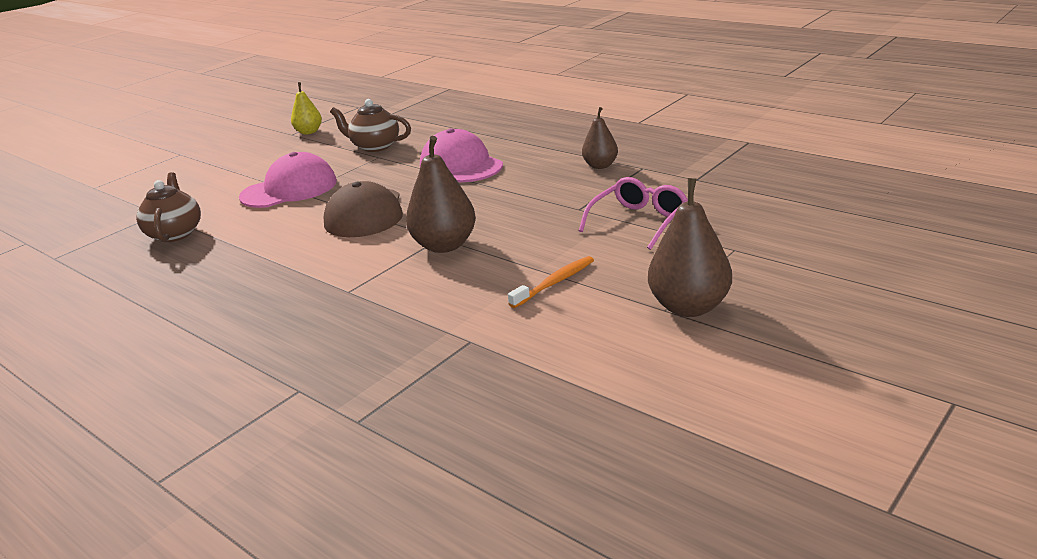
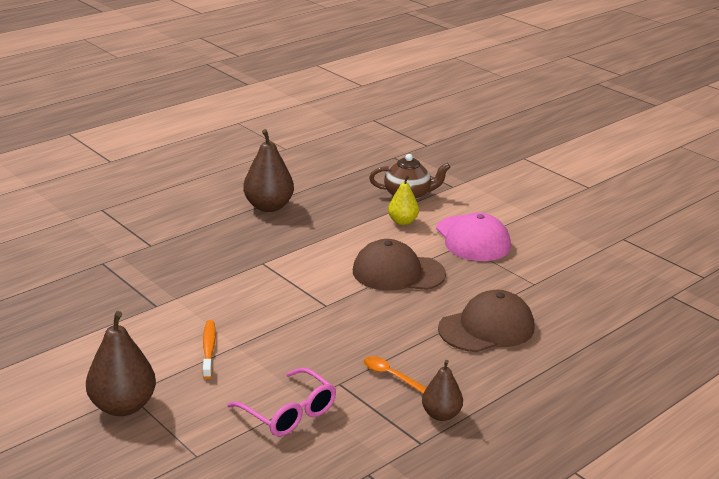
camera: 95 degrees right, 0 degrees up
yellow pear [291,82,322,135] -> yellow pear moved to [388,175,419,225]
brown teapot [330,99,411,152] -> none
brown pear [406,136,476,253] -> brown pear moved to [243,129,294,212]
pink cap [420,128,503,182] -> brown cap [438,290,534,352]
orange toothbrush [508,256,594,308] -> orange toothbrush turned 150 degrees counterclockwise [202,320,216,379]
none -> orange spoon [364,356,426,394]

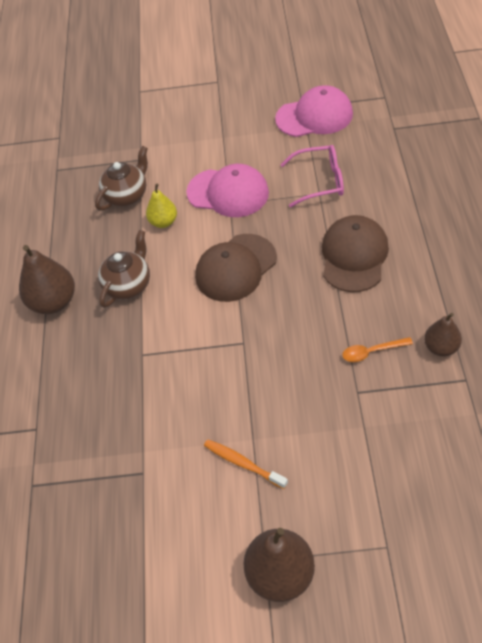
camera: 45 degrees left, 25 degrees up
pink glasses [227,368,336,437] -> pink glasses moved to [281,145,344,207]
none -> brown teapot [98,230,150,308]
none -> pink cap [275,85,353,137]

